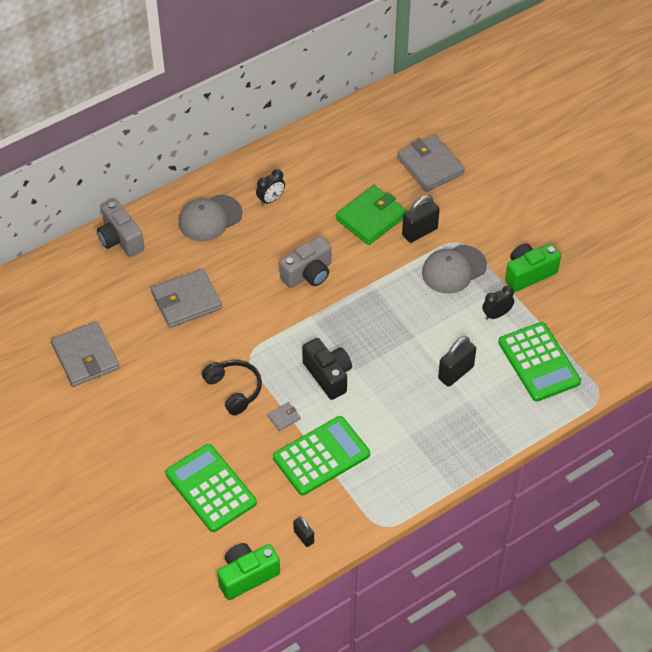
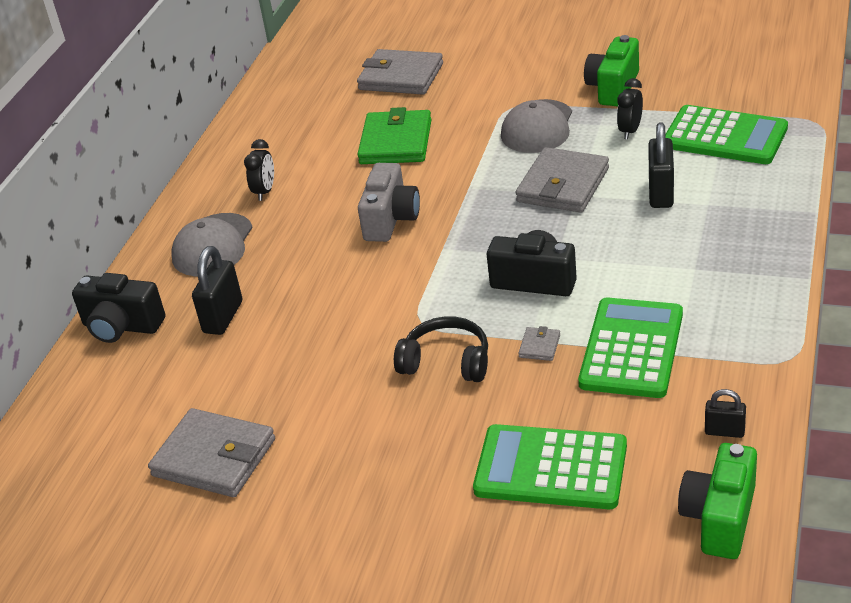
camera: 35 degrees left, 15 degrees down
grey camera [97,200,144,257] -> black camera [72,273,165,343]
grey wallet [151,269,222,328] -> grey wallet moved to [516,147,609,213]
black padlock [402,195,440,243] -> black padlock moved to [192,246,242,335]

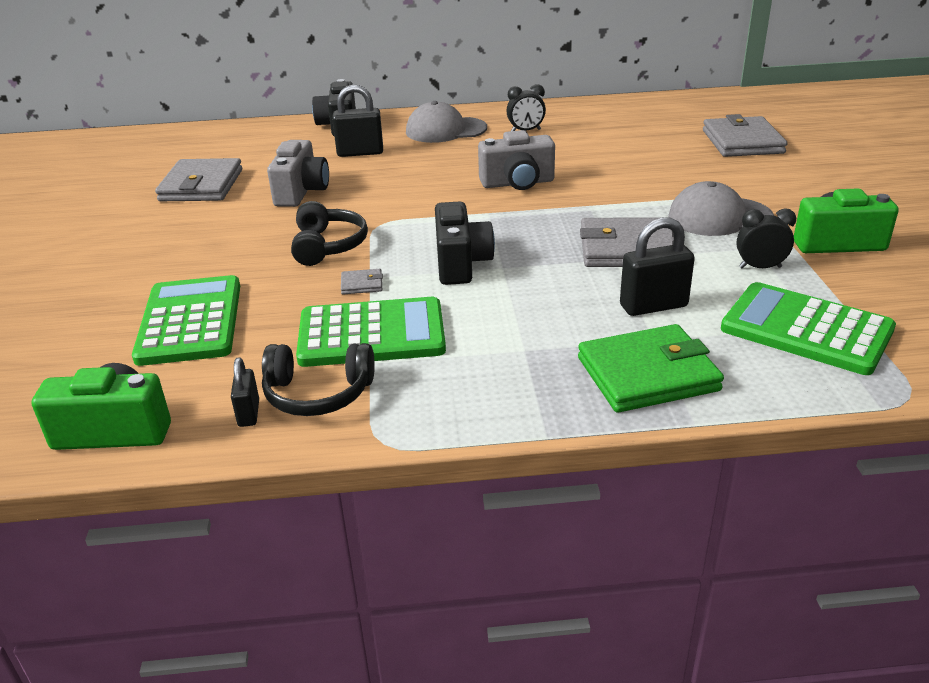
camera: 65 degrees right, 5 degrees down
green wallet [357,107,432,164] -> green wallet moved to [578,324,724,413]
green calculator [665,105,788,164] -> green calculator turned 120 degrees clockwise [721,282,896,375]
none -> black headphones [262,343,375,416]
none -> grey camera [267,140,329,207]

